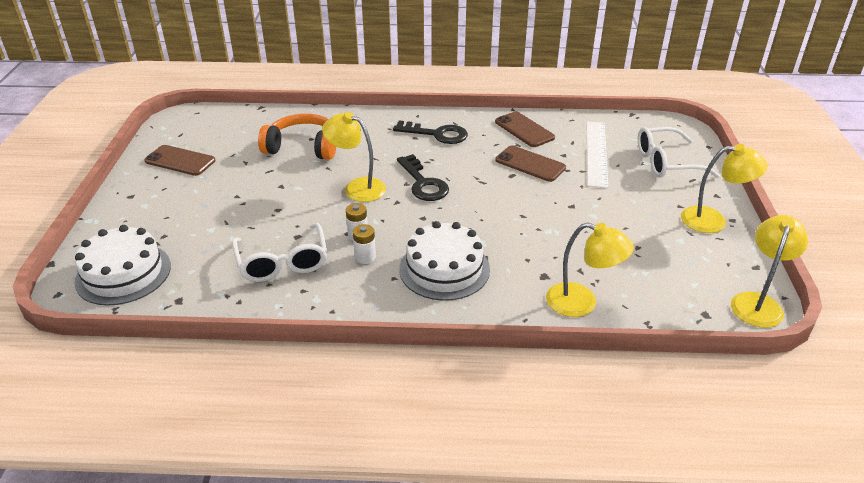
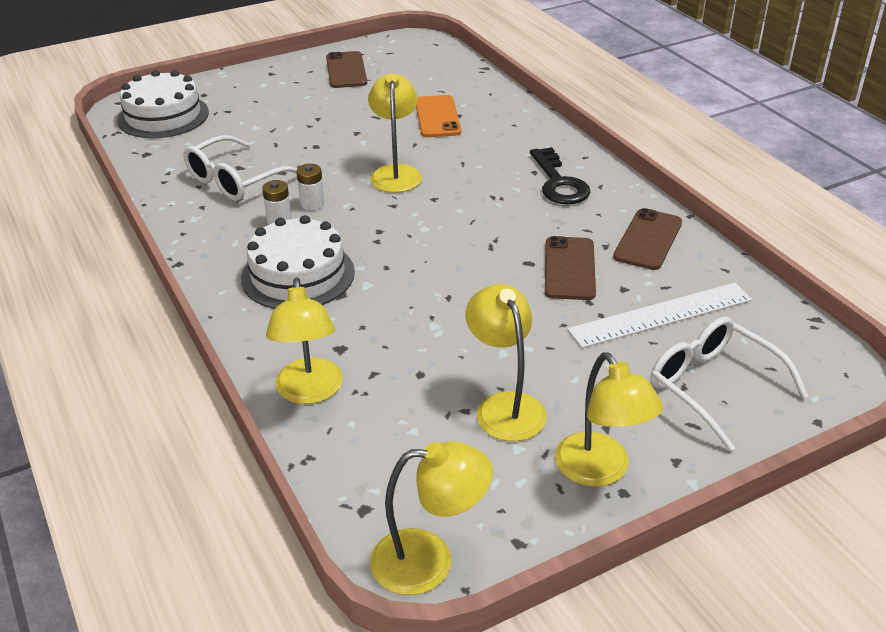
camera: 60 degrees right, 0 degrees up
orange headphones [258,114,336,160] -> orange phone [416,95,461,137]
black key [397,154,449,201] -> none
none -> yellow lamp [466,284,547,441]

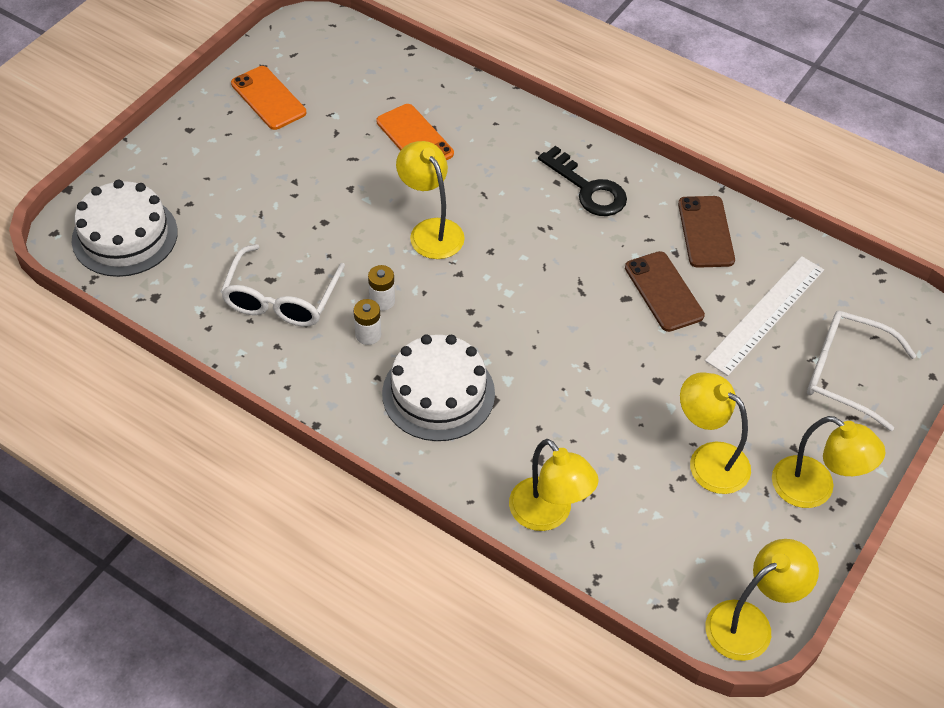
camera: 30 degrees left, 15 degrees up
brown phone [326,51,367,88] -> orange phone [231,66,306,130]

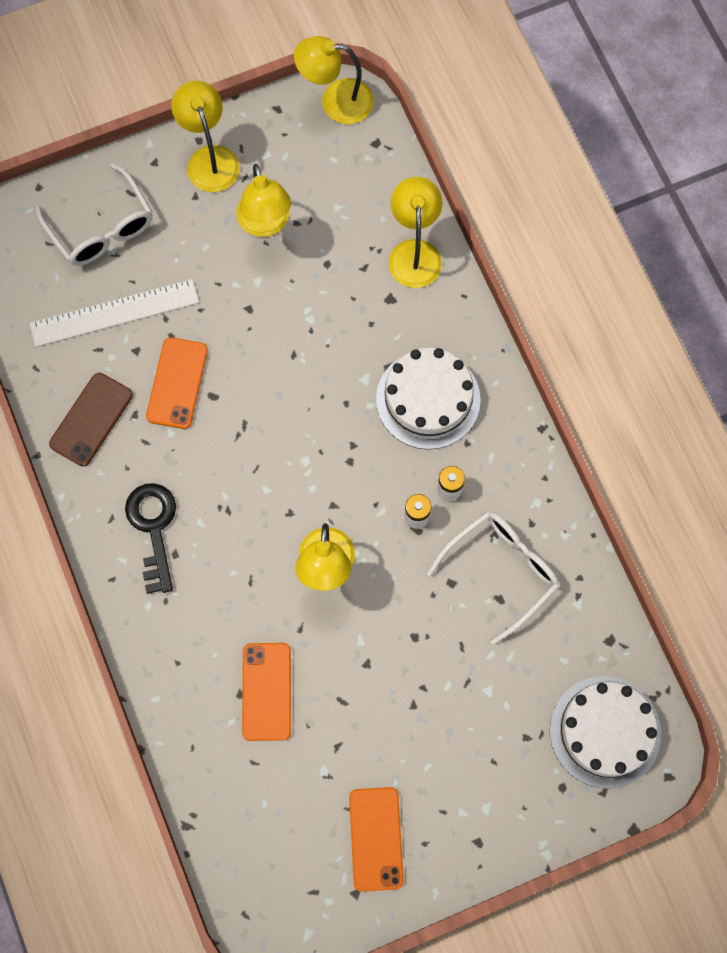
camera: 145 degrees left, 20 degrees up
brown phone [625,251,705,332] -> orange phone [146,337,208,429]

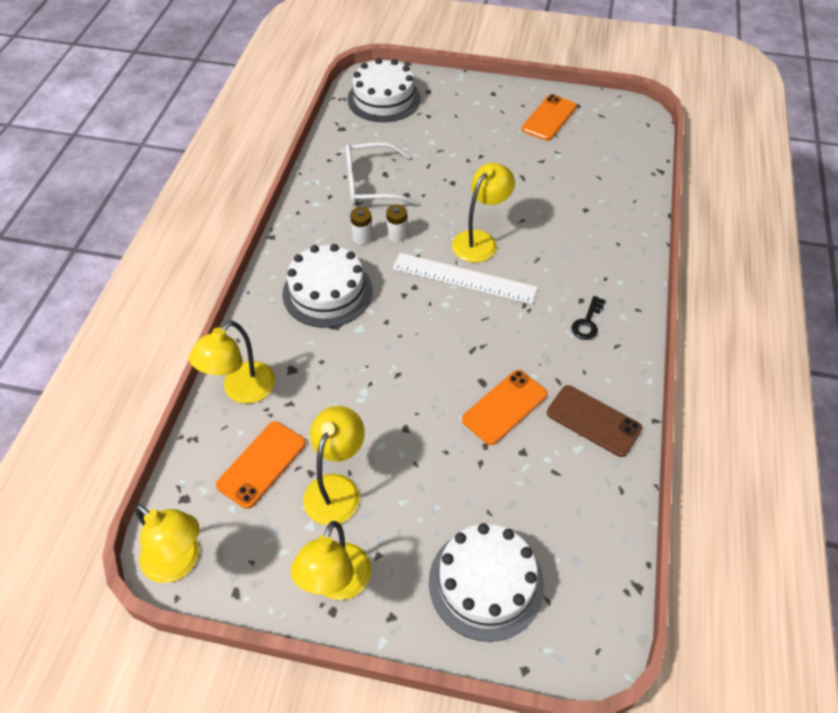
camera: 145 degrees left, 20 degrees down
white ruler [30,279,199,347] -> white ruler moved to [392,253,538,304]
white glasses [36,163,153,266] -> white cake [429,523,544,642]
brown phone [49,373,133,466] -> brown phone turned 60 degrees clockwise [547,385,642,457]
black key [125,483,176,594] -> black key [571,296,606,340], size x0.59
orange phone [242,643,291,741] -> orange phone moved to [216,421,306,509]

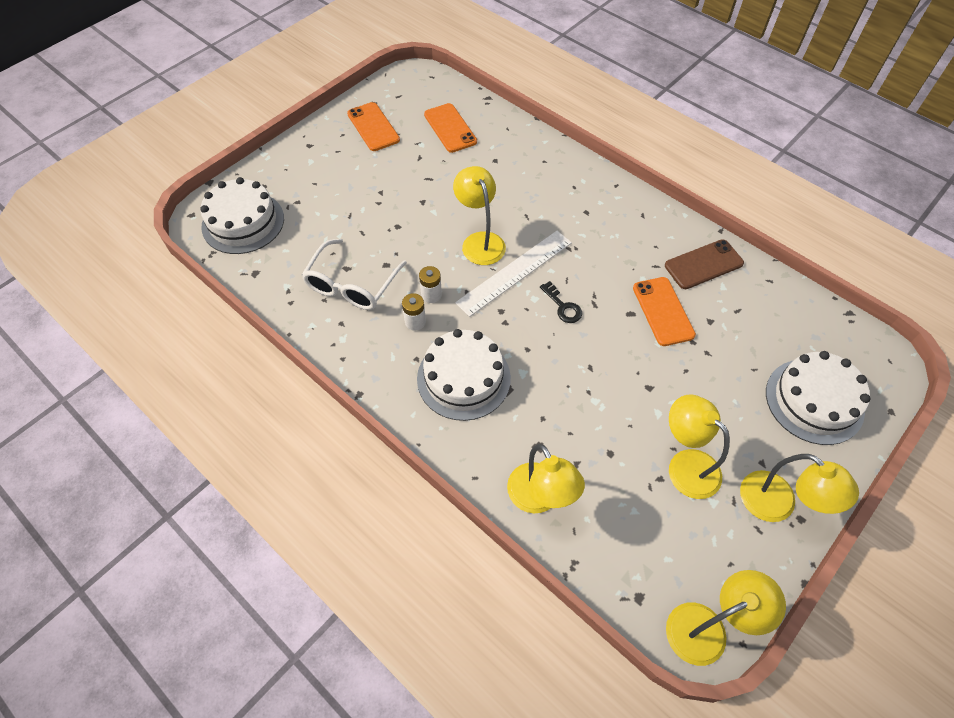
camera: 60 degrees left, 5 degrees up
orange phone [216,421,306,509] -> orange phone moved to [424,103,477,153]
black key [571,296,606,340] -> black key moved to [540,281,582,323]

